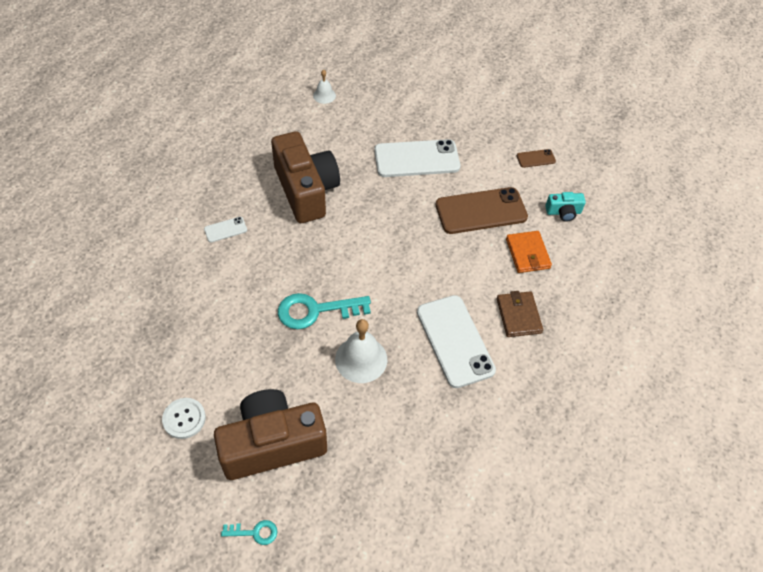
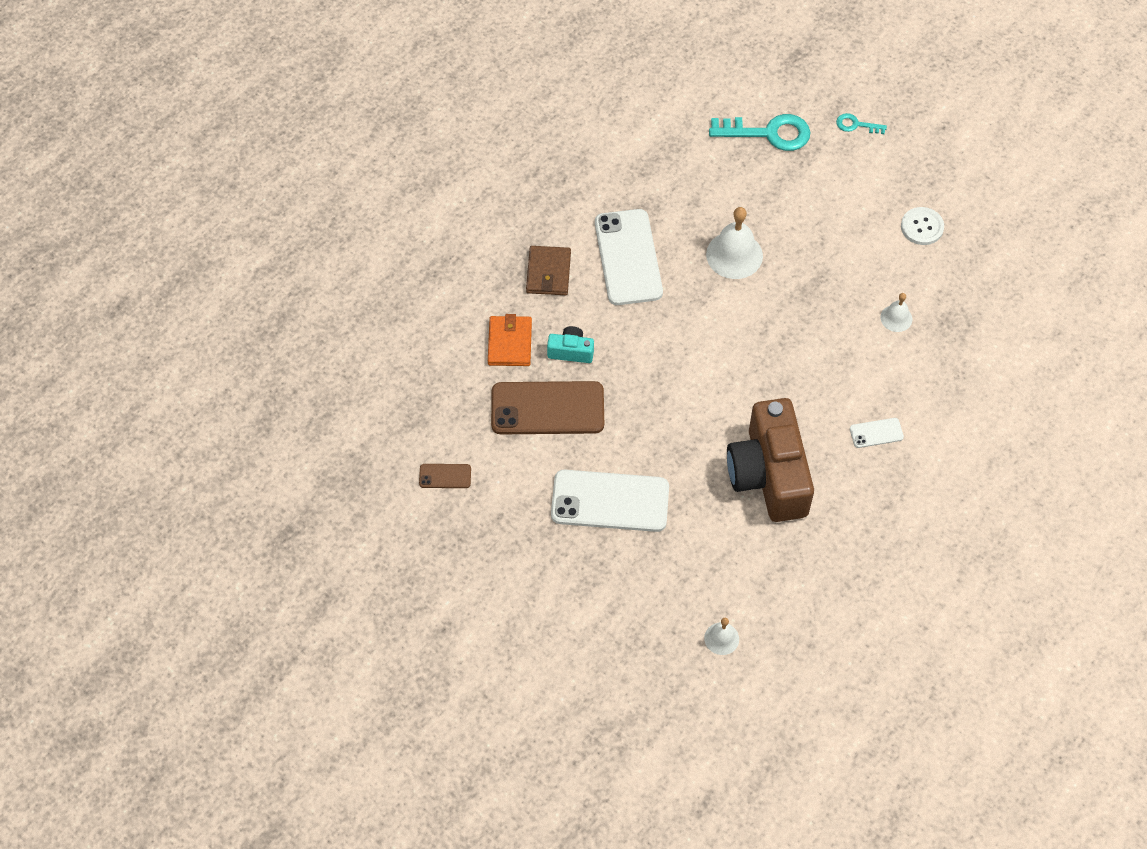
camera: 165 degrees left, 5 degrees up
brown camera [214,389,327,480] -> none
turquoise key [278,293,371,329] -> turquoise key moved to [709,114,811,151]
turquoise camera [545,192,586,222] -> turquoise camera moved to [547,326,594,363]
none -> white bell [880,293,912,332]

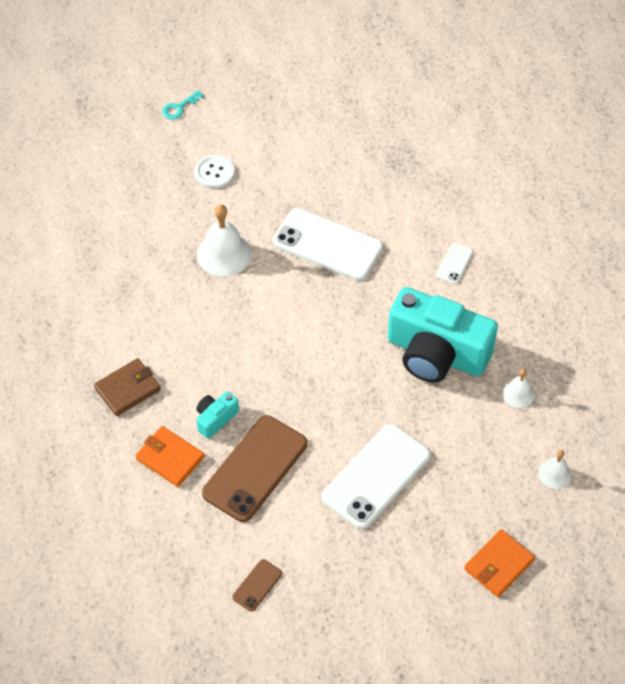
camera: 55 degrees left, 5 degrees down
brown wallet [526,246,571,295] -> brown wallet turned 75 degrees counterclockwise [94,358,161,416]
white phone [595,209,663,305] -> white phone moved to [273,208,383,281]
turquoise key [709,114,811,151] -> none
brown camera [727,398,814,522] -> turquoise camera [388,287,498,383]
white bell [880,293,912,332] -> white bell moved to [503,368,535,408]
white button [901,207,944,245] -> white button moved to [195,155,235,189]
none -> orange wallet [464,529,535,597]

